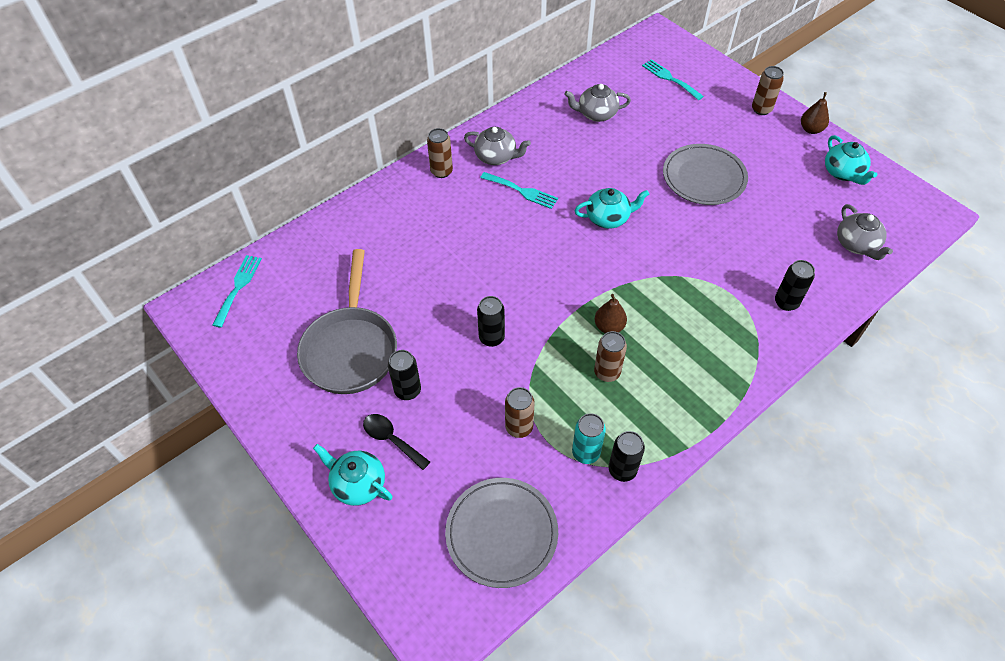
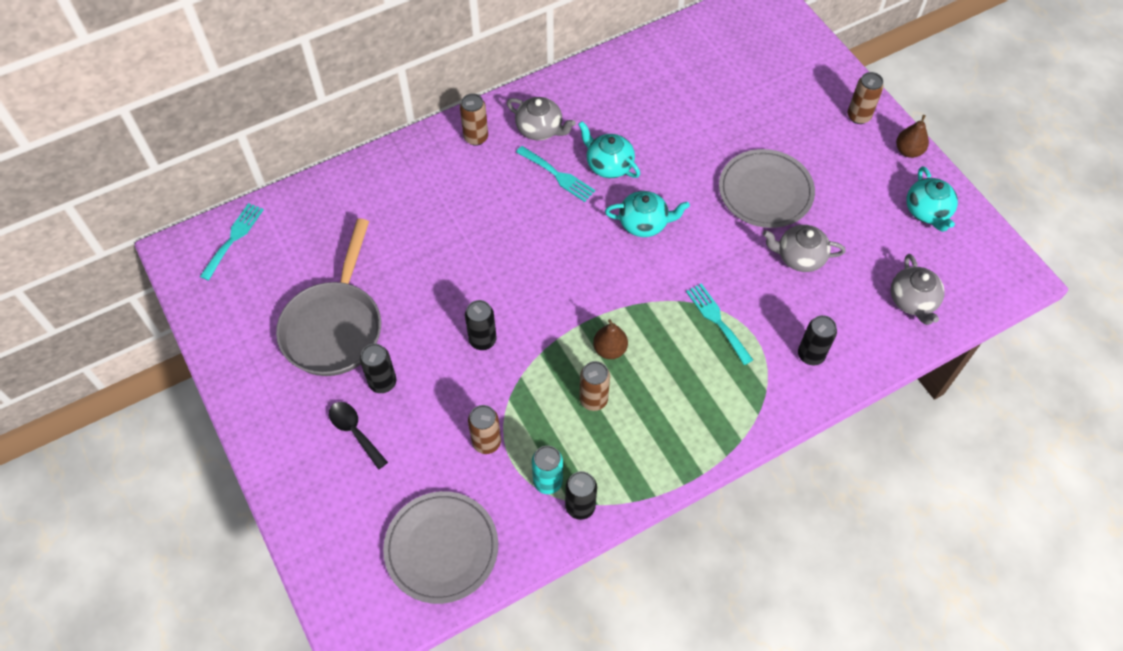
camera: 10 degrees right, 5 degrees up
turquoise teapot [313,444,393,506] -> turquoise teapot moved to [578,121,640,178]
grey teapot [564,84,631,122] -> grey teapot moved to [762,225,846,272]
turquoise fork [642,59,704,100] -> turquoise fork moved to [686,283,753,365]

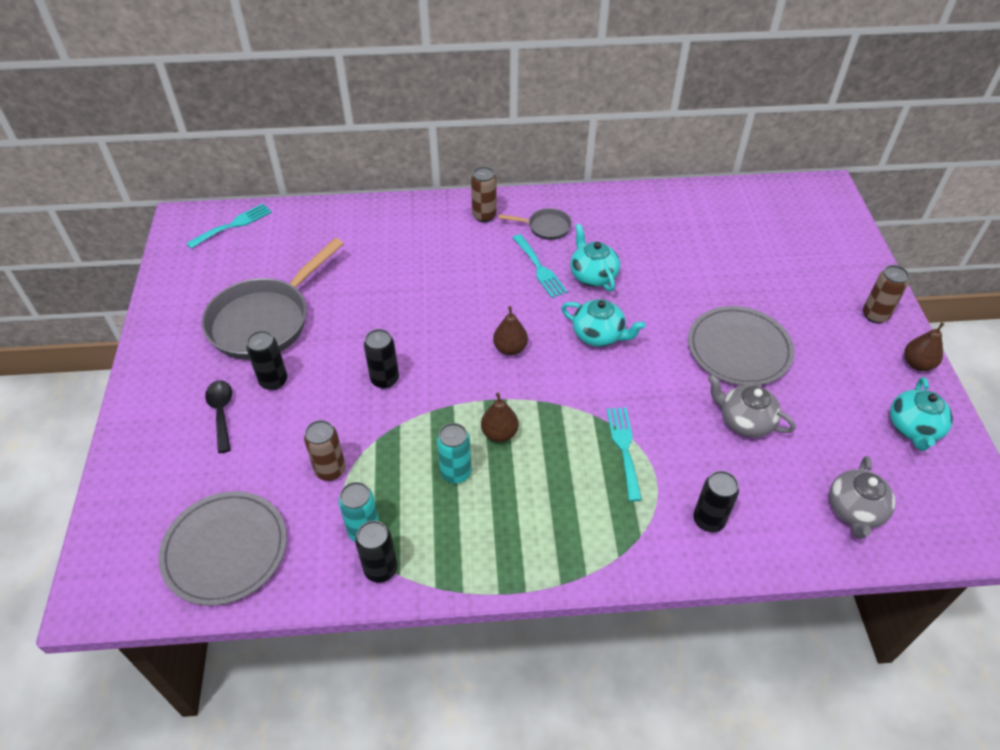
camera: 25 degrees right, 10 degrees down
grey teapot [507,97,576,140] -> grey pan [499,208,572,240]
brown can [579,361,610,411] -> turquoise can [437,423,472,484]
none -> brown pear [493,306,528,355]

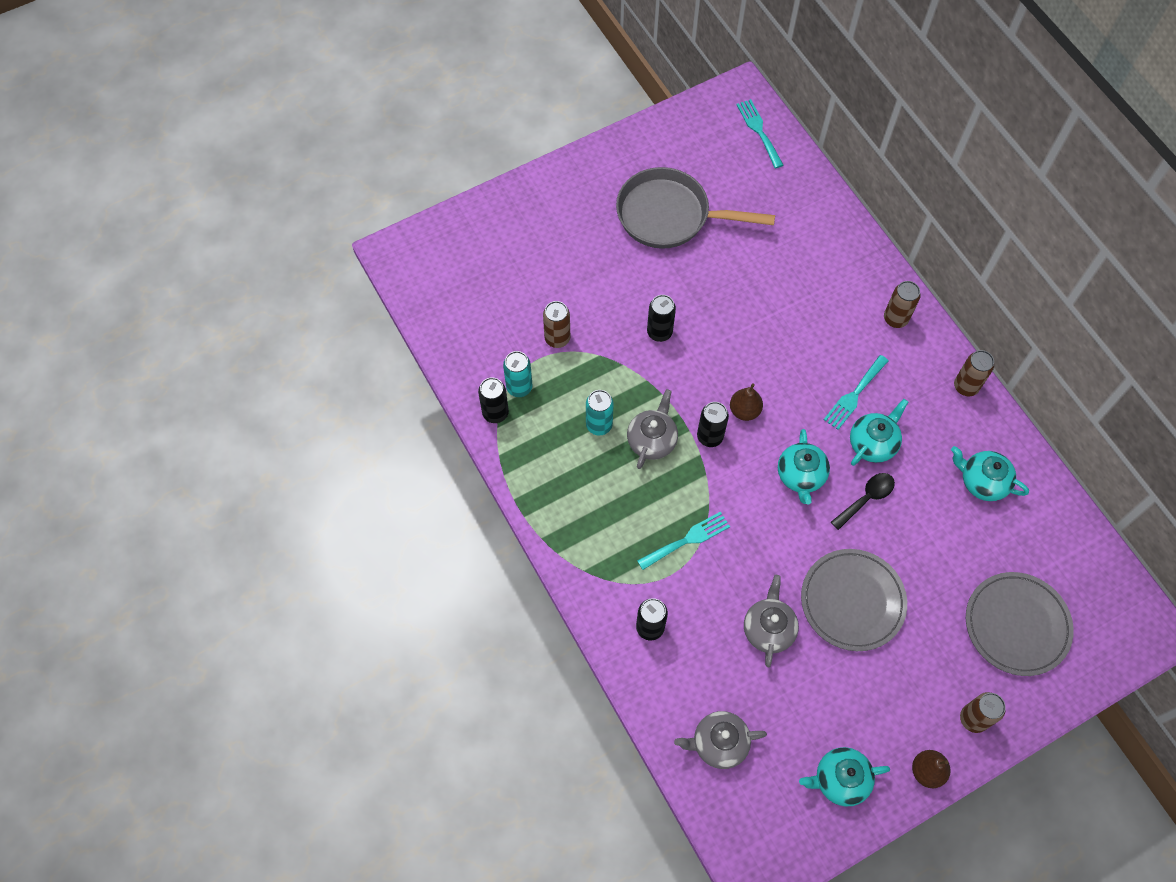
camera: 65 degrees right, 15 degrees up
grey plate [158,491,287,606] -> grey plate moved to [966,572,1074,676]
turquoise fork [186,204,272,249] -> turquoise fork turned 135 degrees counterclockwise [736,99,783,168]
black spoon [205,380,232,453] -> black spoon moved to [831,473,895,530]
black can [246,331,287,390] -> black can moved to [697,402,729,447]
brown pear [481,392,519,442] -> grey teapot [627,389,678,469]
grey pan [499,208,572,240] -> none
none -> turquoise teapot [951,446,1029,501]
none -> brown can [954,350,994,396]

